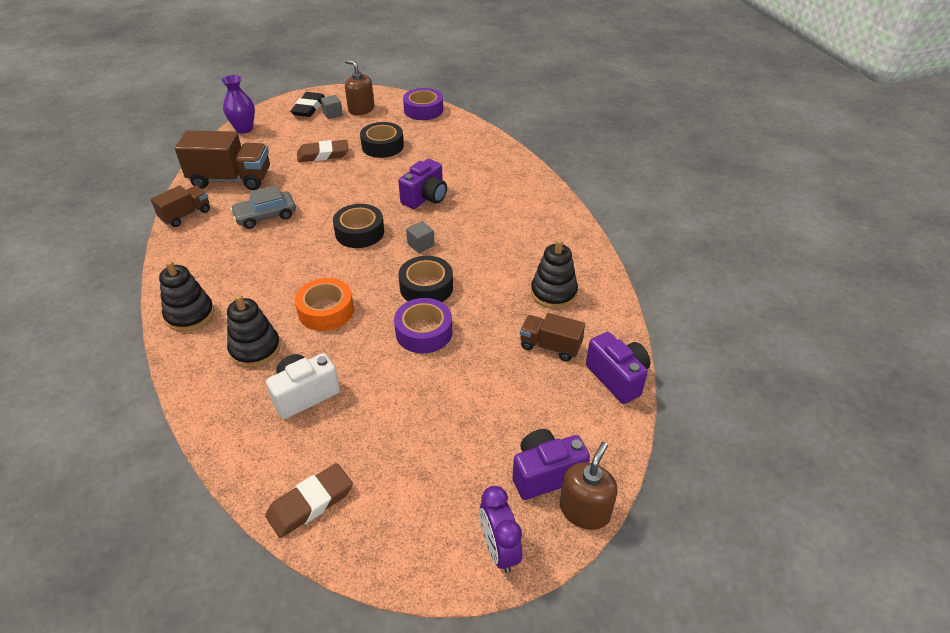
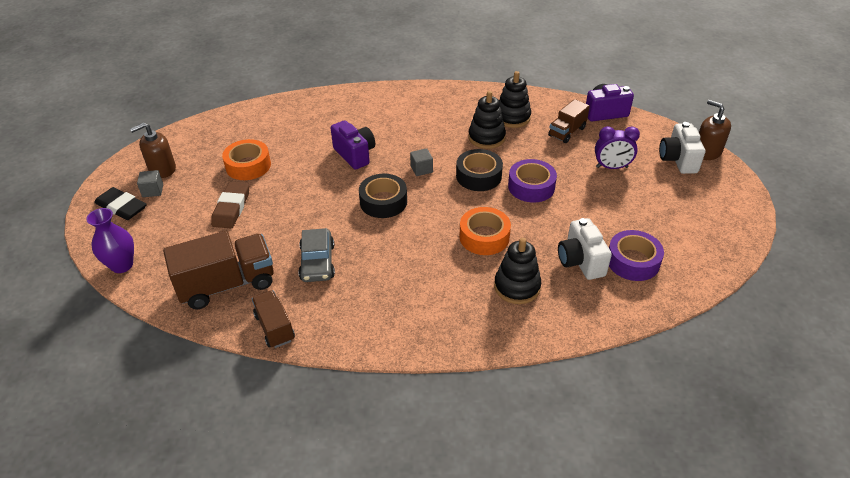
camera: 70 degrees left, 0 degrees up
black stacking toy [159,261,214,332] -> black stacking toy moved to [468,91,506,149]
brown truck [175,130,270,190] -> brown truck turned 45 degrees clockwise [163,231,274,310]
brown eraser [265,463,353,538] -> none
black tape [360,122,404,158] -> orange tape [222,139,271,180]
purple tape [403,88,443,120] -> purple tape moved to [609,230,664,281]
purple clock [480,486,522,573] -> purple clock moved to [595,126,640,169]
purple camera [512,429,590,500] -> white camera [659,122,705,174]

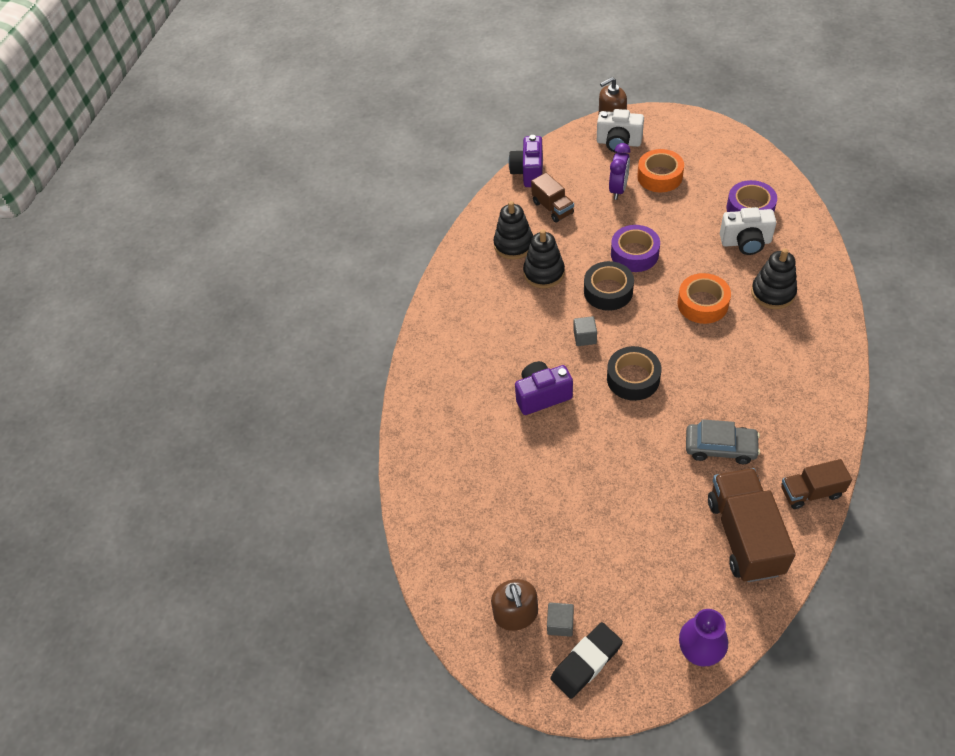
camera: 70 degrees left, 10 degrees up
brown eraser [211,182,249,228] -> none
orange tape [222,139,271,180] -> orange tape moved to [637,149,684,192]

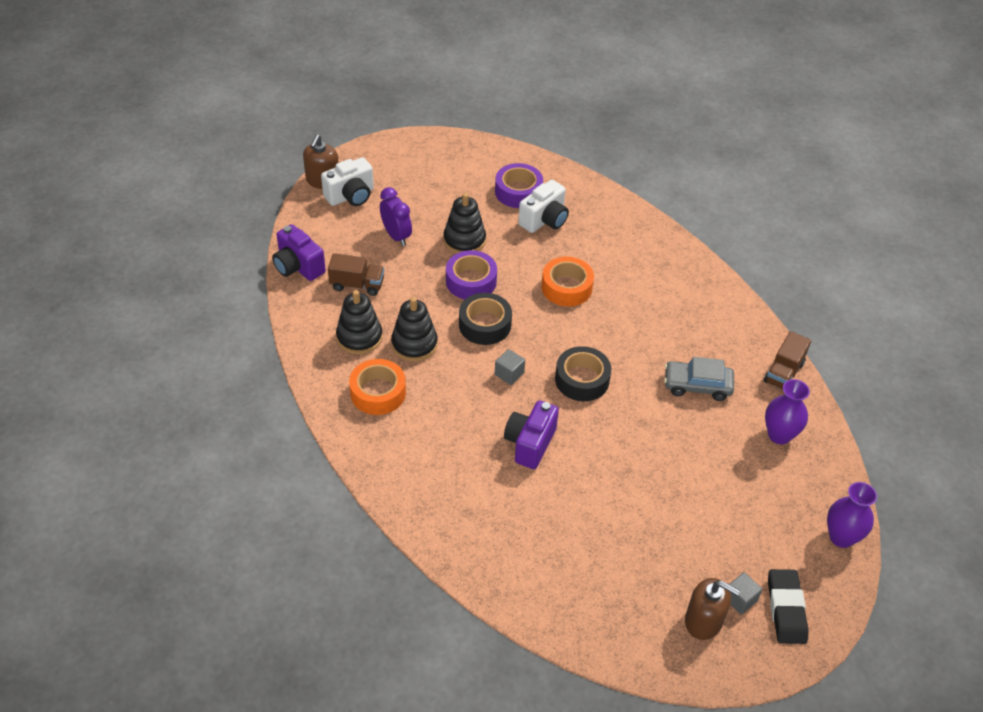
camera: 55 degrees left, 5 degrees down
orange tape [637,149,684,192] -> orange tape moved to [349,359,406,415]
grey car [686,419,760,464] -> grey car turned 135 degrees counterclockwise [664,357,734,401]
brown truck [708,468,796,582] -> purple vase [765,379,810,444]
black stacking toy [751,249,797,309] -> black stacking toy moved to [443,193,486,254]

